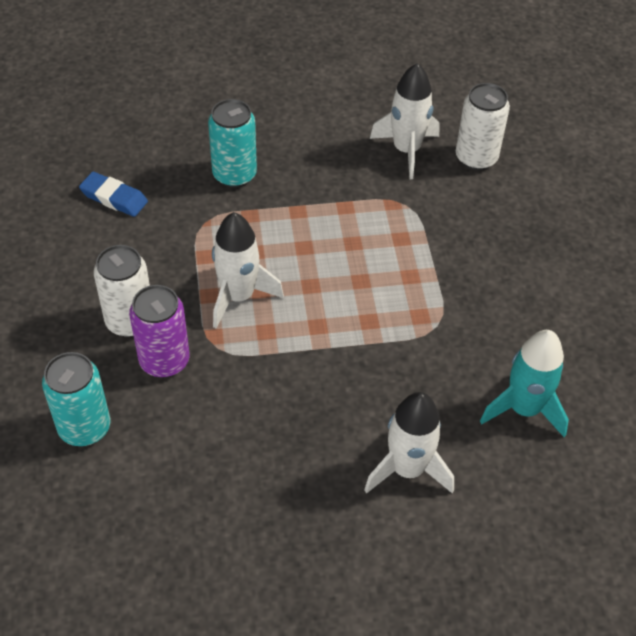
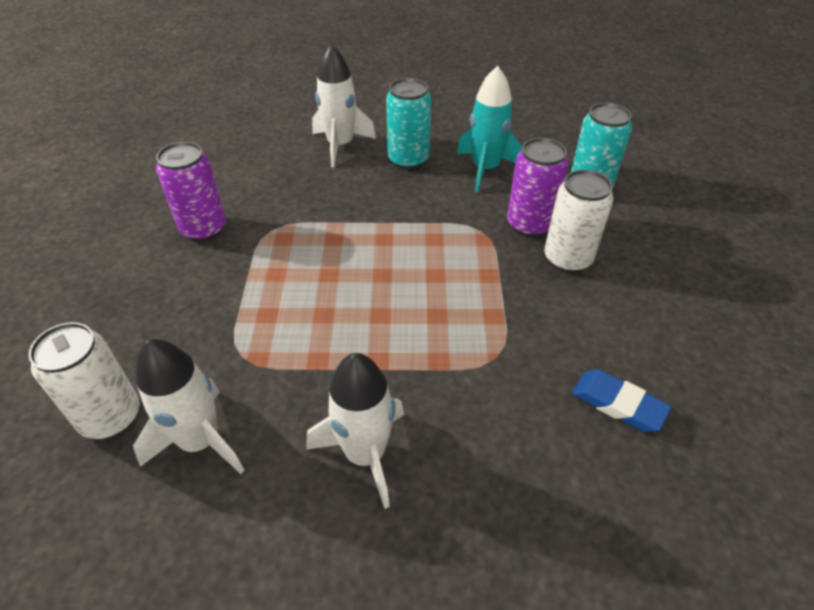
camera: 170 degrees left, 5 degrees down
turquoise can [208,99,257,188] -> turquoise can moved to [386,78,431,170]
white rocket [212,212,284,328] -> white rocket moved to [307,353,404,509]
turquoise rocket [480,330,569,437] -> turquoise rocket moved to [457,66,522,193]
none -> purple can [156,142,226,241]

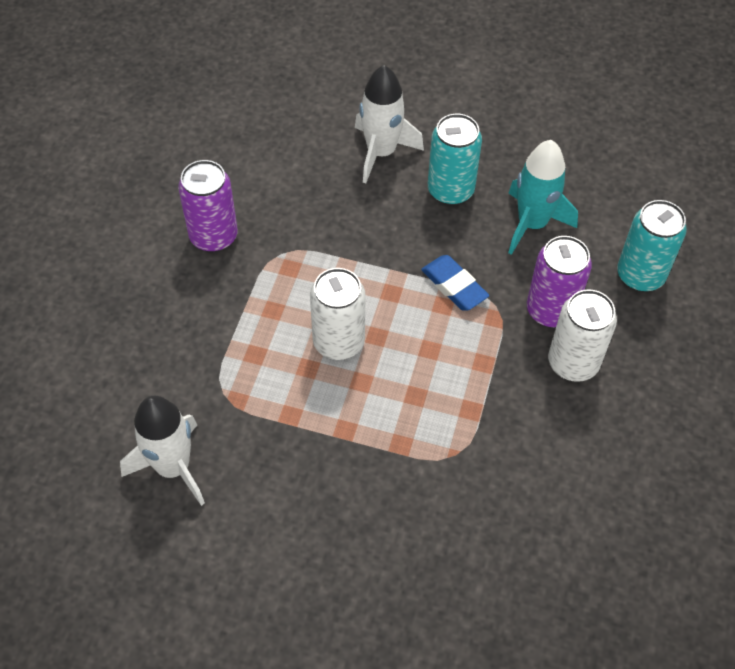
camera: 15 degrees right, 10 degrees up
white can [29,322,140,439] -> white can moved to [310,268,366,360]
white rocket [307,353,404,509] -> none
blue eraser [572,369,671,432] -> blue eraser moved to [421,255,489,311]

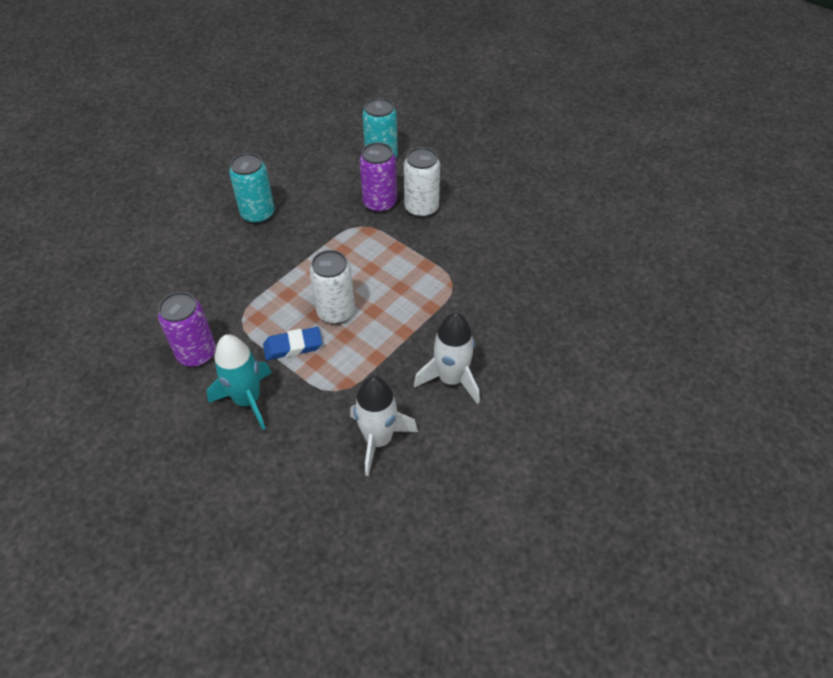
camera: 65 degrees left, 5 degrees down
white rocket [355,65,424,183] -> white rocket moved to [414,313,480,405]
blue eraser [421,255,489,311] -> blue eraser moved to [263,327,322,360]
turquoise rocket [508,140,578,255] -> turquoise rocket moved to [207,335,272,430]

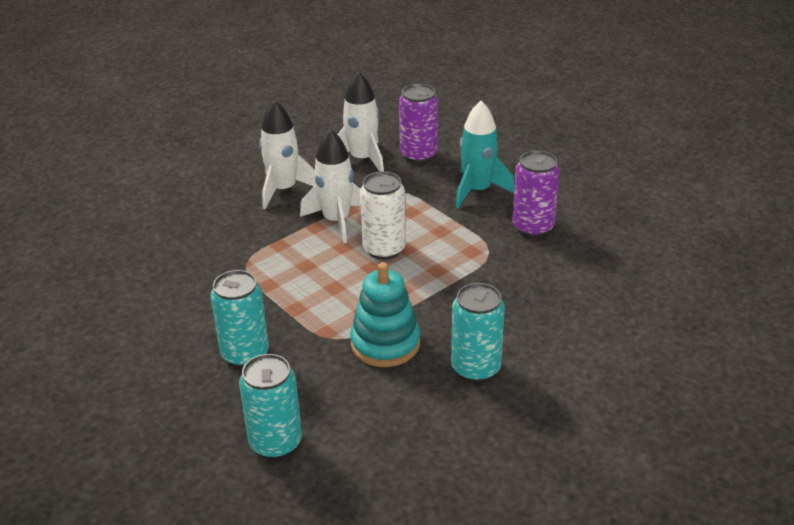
camera: 170 degrees left, 15 degrees down
blue eraser [263,327,322,360] -> none
purple can [359,142,397,213] -> purple can moved to [399,84,438,163]
white can [404,147,440,218] -> turquoise can [210,270,269,367]
none -> white rocket [300,129,361,243]
none -> turquoise stacking toy [350,262,420,367]

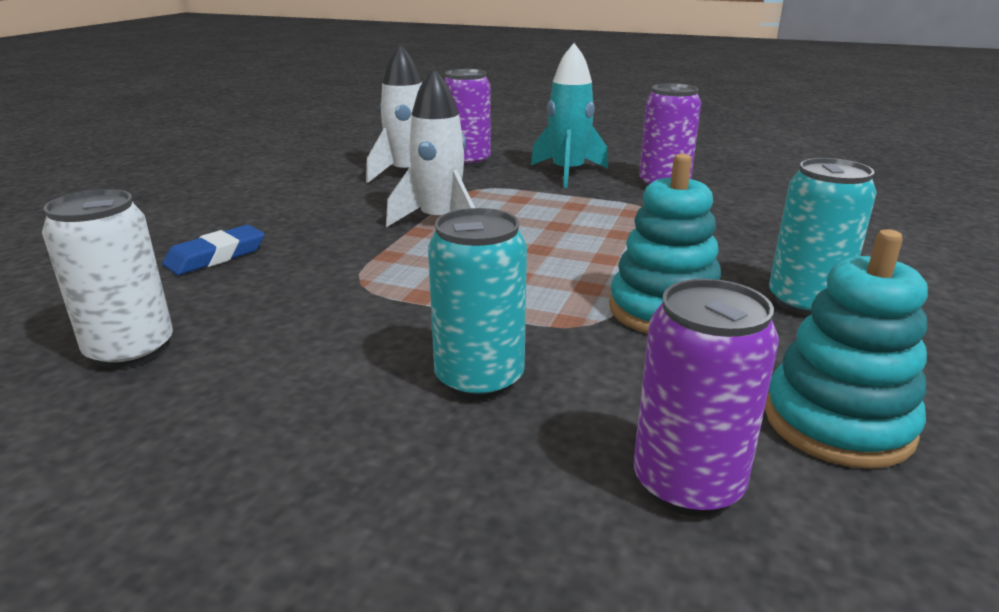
camera: 30 degrees left, 10 degrees down
turquoise can [239,354,302,459] -> purple can [634,279,779,516]
white rocket [259,100,315,209] -> none
white can [360,171,406,260] -> white can moved to [42,189,173,368]
none -> blue eraser [163,225,264,275]
none -> turquoise stacking toy [765,229,928,469]

